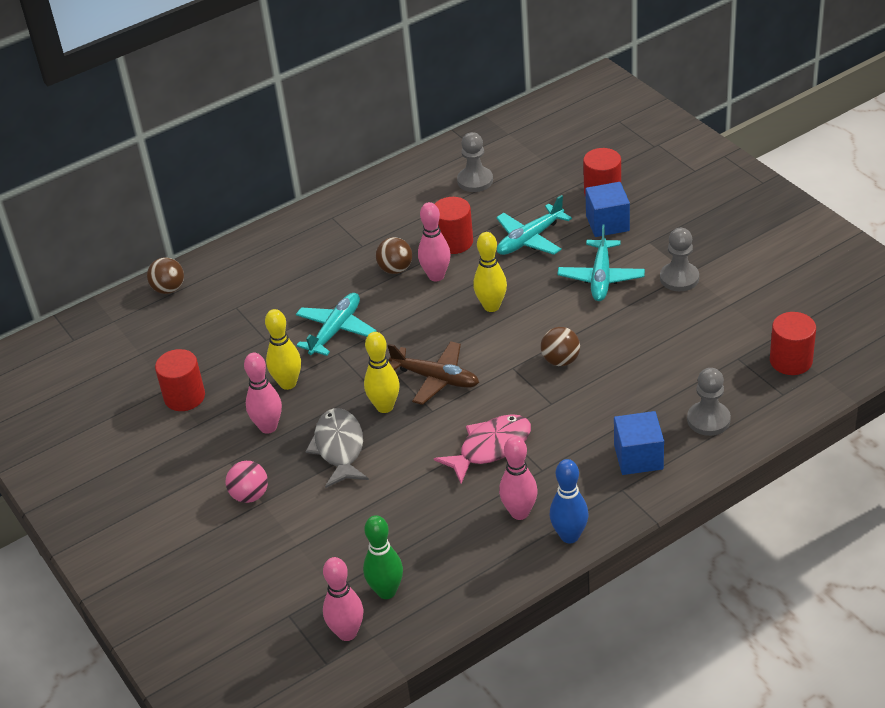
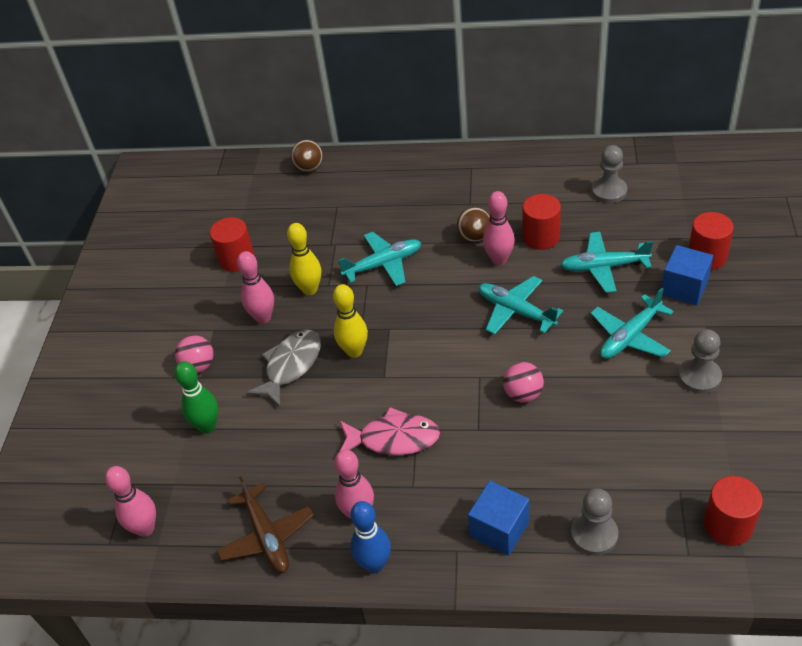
camera: 40 degrees right, 5 degrees up
green bowling pin [363,515,403,599] -> green bowling pin moved to [175,361,218,433]
brown plane [388,341,479,405] -> brown plane moved to [217,477,314,573]
yellow bowling pin [473,232,507,312] -> turquoise plane [478,276,563,335]
brown ball [541,327,580,366] -> pink ball [503,362,544,403]

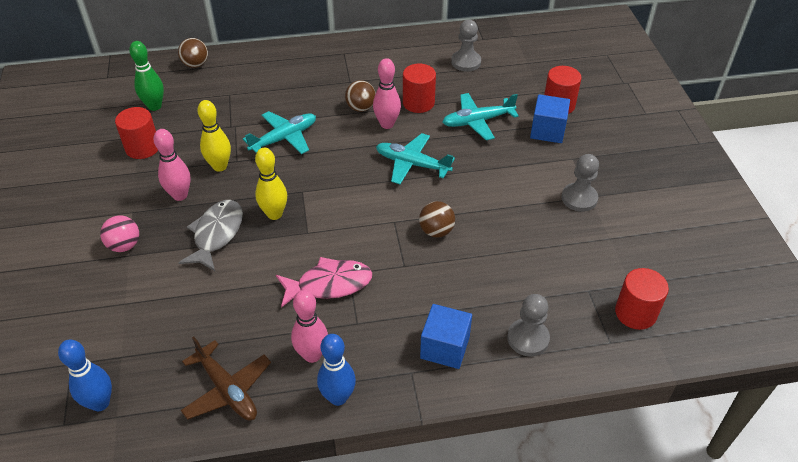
camera: 20 degrees left, 0 degrees up
pink bowling pin [105,466,156,537] -> blue bowling pin [58,340,112,411]
green bowling pin [175,361,218,433] -> green bowling pin moved to [129,41,164,111]
pink ball [503,362,544,403] -> brown ball [419,201,455,238]
turquoise plane [591,288,674,359] -> none

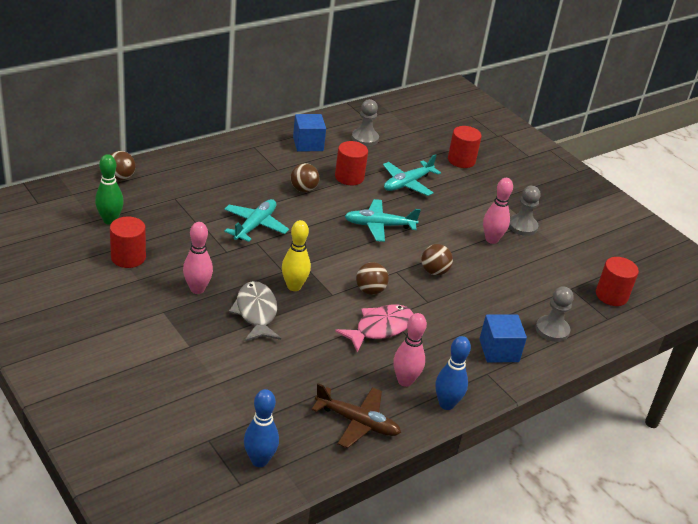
camera: 30 degrees left, 10 degrees down
pink ball [100,215,139,252] -> none
yellow bowling pin [197,100,231,172] -> none
pink bowling pin [373,58,401,129] -> pink bowling pin moved to [483,178,513,244]
blue cube [530,94,570,143] -> blue cube moved to [293,114,326,151]
none -> brown ball [356,262,389,295]

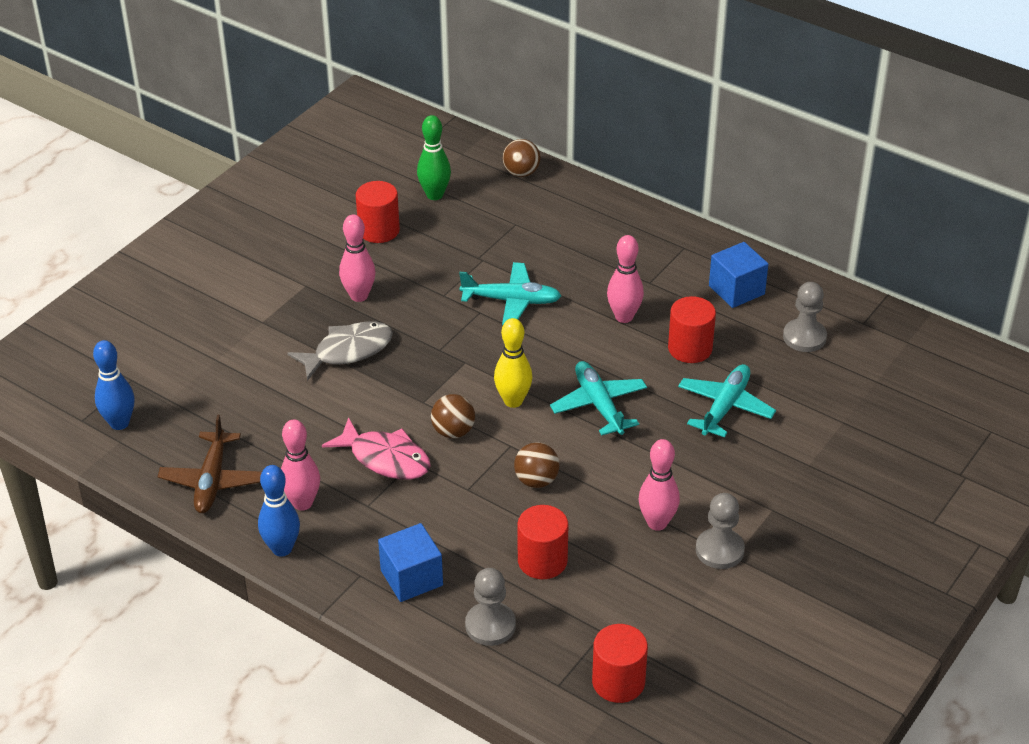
camera: 75 degrees right, 5 degrees up
yellow bowling pin [282,220,311,291] -> yellow bowling pin moved to [494,318,533,408]
brown ball [291,163,319,192] -> pink bowling pin [607,235,644,323]
turquoise plane [383,154,441,196] -> turquoise plane turned 90 degrees clockwise [678,364,776,438]
red cylinder [448,126,482,168] -> red cylinder moved to [517,505,568,579]

